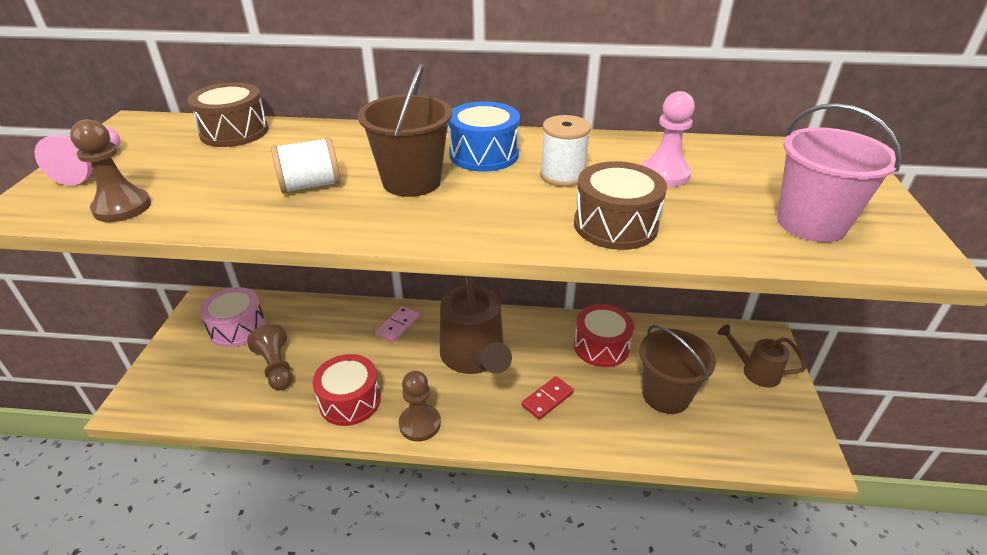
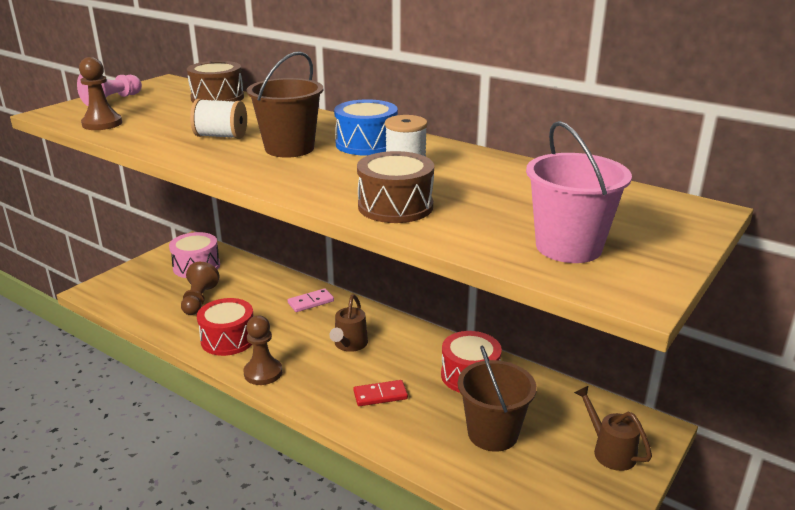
camera: 30 degrees right, 10 degrees down
brown watering can [440,275,512,374] -> brown watering can [329,295,368,352], size x0.53
pink pawn [642,91,695,187] -> none

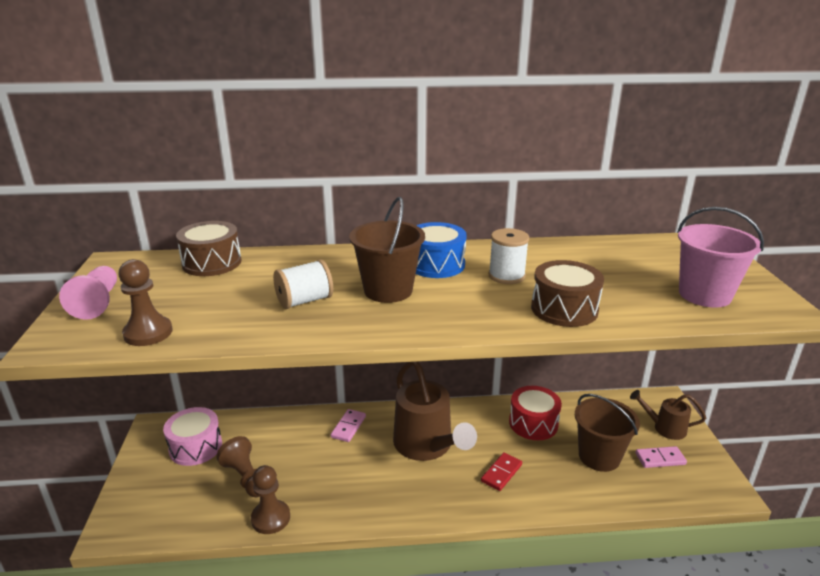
camera: 40 degrees left, 0 degrees up
red drum [197,298,254,356] -> none
brown pawn [244,316,282,385] -> brown pawn moved to [251,465,290,534]
brown watering can [329,295,368,352] -> brown watering can [393,362,477,461], size x1.88
none -> pink domino [635,446,687,468]

